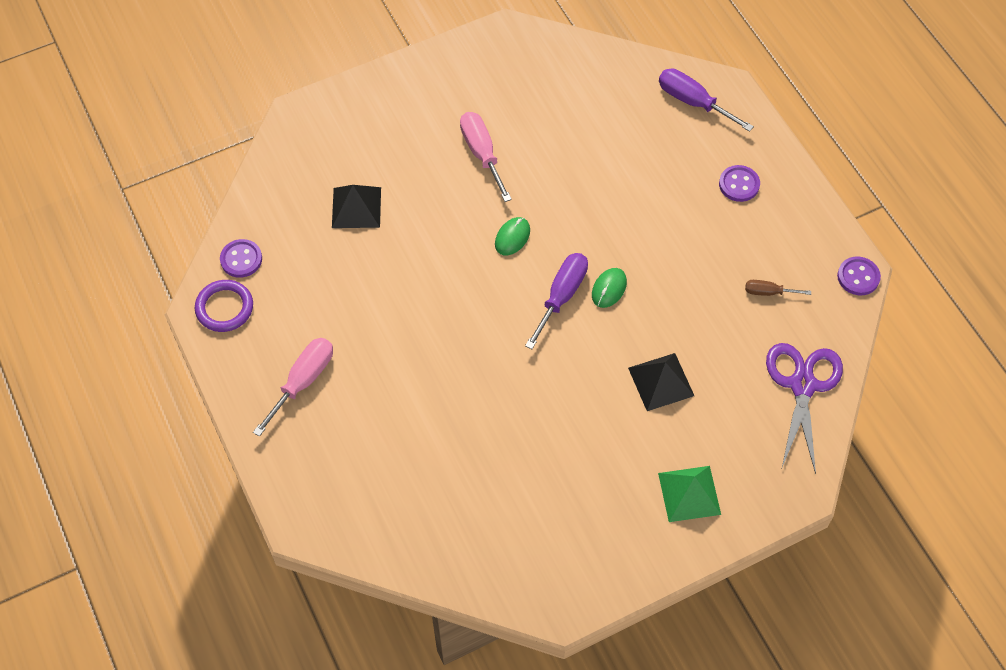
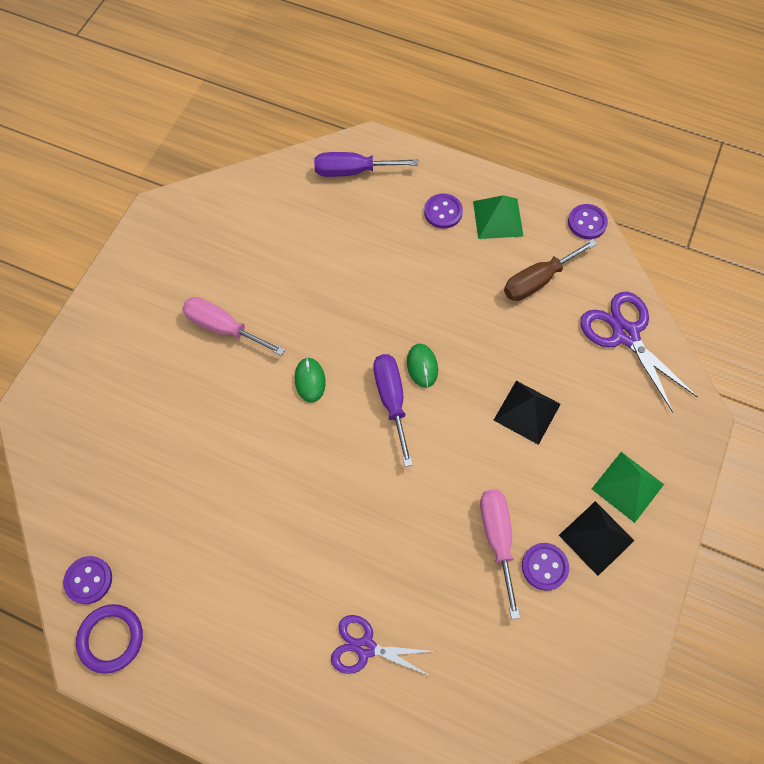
camera: 40 degrees left, 5 degrees up
pink screwdriver [253,338,333,437] -> pink screwdriver moved to [480,489,520,619]
black pyramid [332,185,381,228] -> black pyramid moved to [559,501,635,576]
brown screwdriver [745,280,811,296] -> brown screwdriver [504,239,597,301], size x1.78
none -> purple scissors [331,615,437,677]
none -> green pyramid [473,195,523,239]
none -> purple button [522,543,569,591]

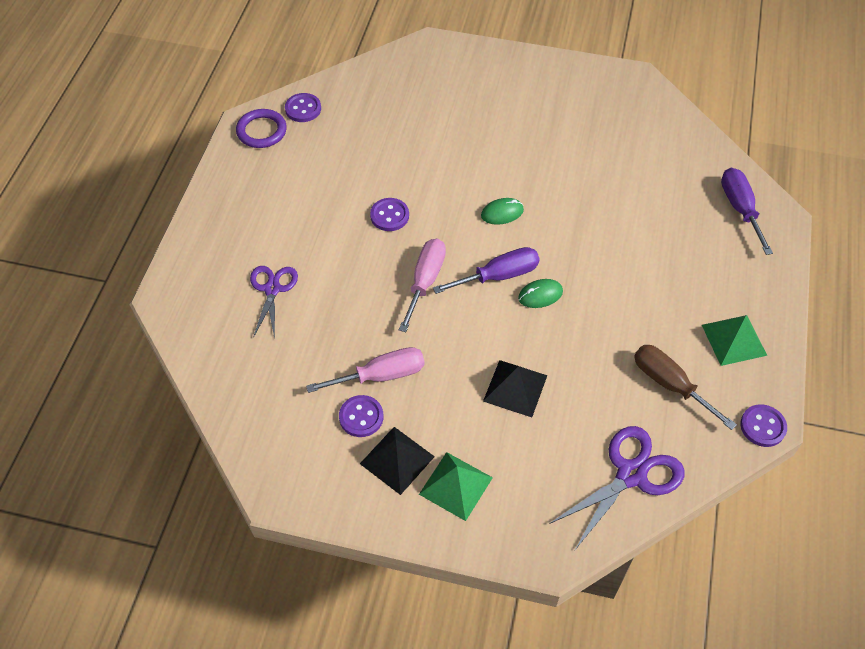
camera: 80 degrees right, 10 degrees down
pink screwdriver [182,297,285,356] -> pink screwdriver moved to [399,239,446,332]
purple button [424,194,463,229] -> purple button moved to [370,198,409,231]

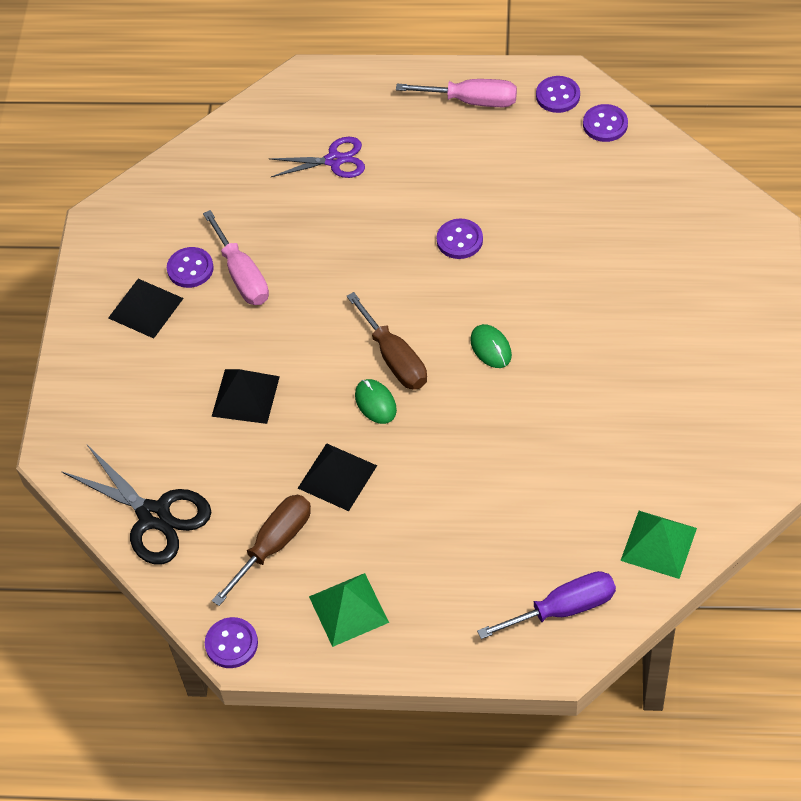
camera: 85 degrees right, 0 degrees up
purple ring [236,109,287,148] -> purple button [536,76,580,113]
pink screwdriver [399,239,446,332] -> pink screwdriver moved to [396,79,517,107]
green pyramid [419,452,493,521] -> green pyramid moved to [620,511,697,579]
purple screwdriver [433,247,540,294] -> brown screwdriver [347,292,427,390]
purple scissors [549,426,685,550] -> black scissors [61,445,211,565]
none -> black pyramid [298,443,377,511]

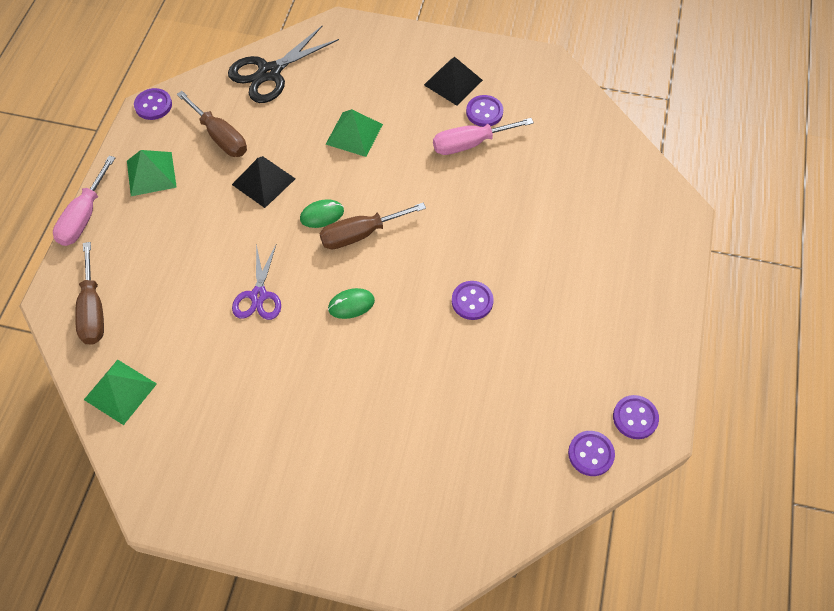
camera: 95 degrees right, 5 degrees up
black pyramid [211,369,280,424] -> green pyramid [326,109,383,157]
purple scissors [269,137,365,178] -> purple scissors moved to [232,244,281,320]
pink screwdriver [396,79,517,107] -> pink screwdriver moved to [53,156,115,246]
purple screwdriver [477,571,616,639] -> brown screwdriver [75,242,104,345]

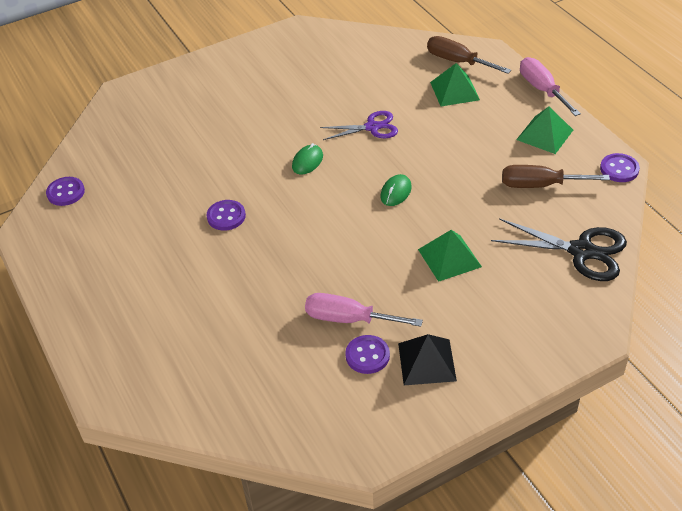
camera: 140 degrees right, 15 degrees down
green pyramid [84,360,157,425] -> green pyramid moved to [430,63,480,106]
black scissors [228,26,339,103] -> black scissors turned 105 degrees clockwise [491,218,627,281]
black pyramid [232,156,296,208] -> none
purple scissors [232,244,281,320] -> purple scissors turned 120 degrees clockwise [320,111,398,140]
brown screwdriver [319,203,426,249] -> none
pink screwdriver [433,118,534,155] -> pink screwdriver turned 105 degrees counterclockwise [305,293,423,327]
purple button [613,395,659,439] -> none

